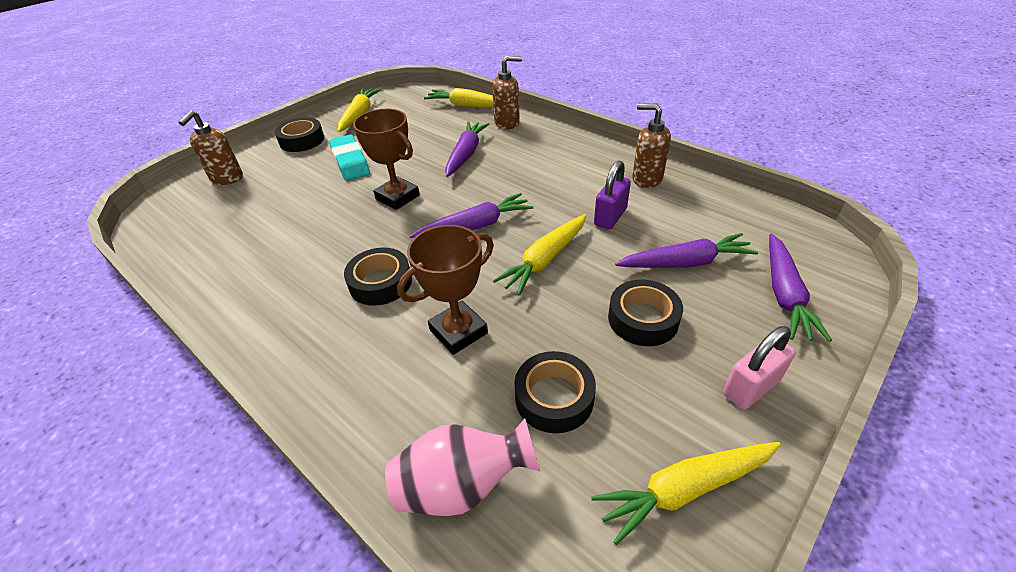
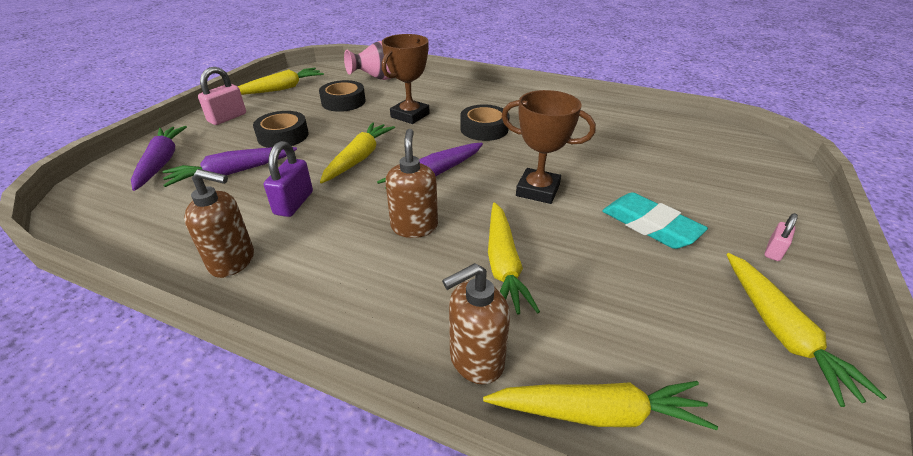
camera: 160 degrees right, 5 degrees down
brown soap dispenser [179,110,243,185] -> brown soap dispenser moved to [385,129,438,238]
black tape [275,117,324,152] -> pink padlock [764,213,798,261]
purple carrot [445,122,489,177] -> yellow carrot [488,202,540,315]

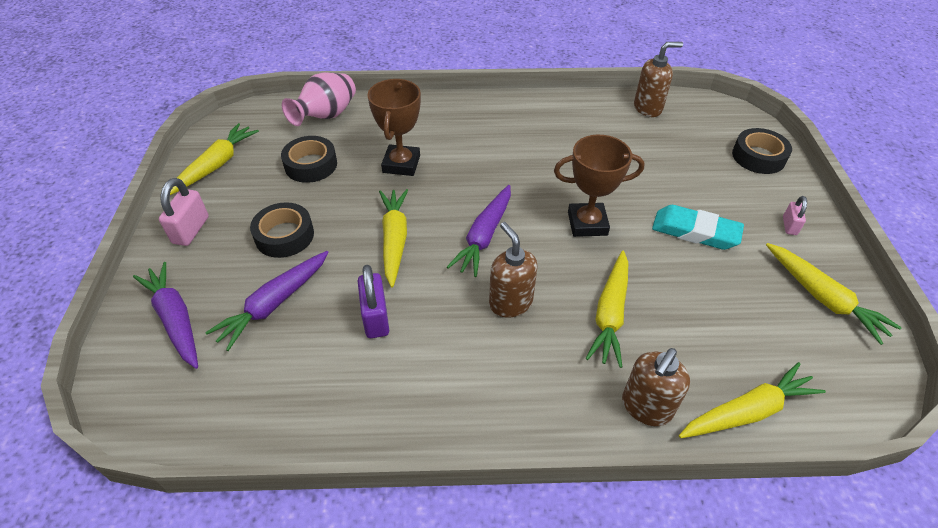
camera: 25 degrees left, 10 degrees up
brown soap dispenser [184,169,254,278] -> brown soap dispenser moved to [634,42,683,117]
black tape [460,104,510,141] -> black tape moved to [732,128,792,174]
yellow carrot [488,202,540,315] -> yellow carrot turned 45 degrees clockwise [585,251,628,368]

